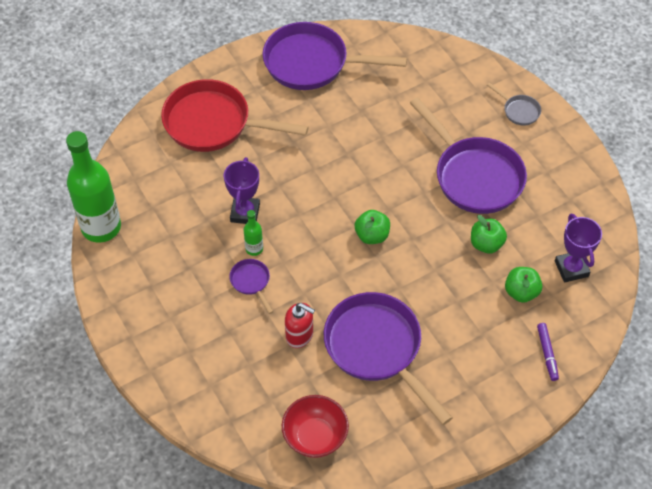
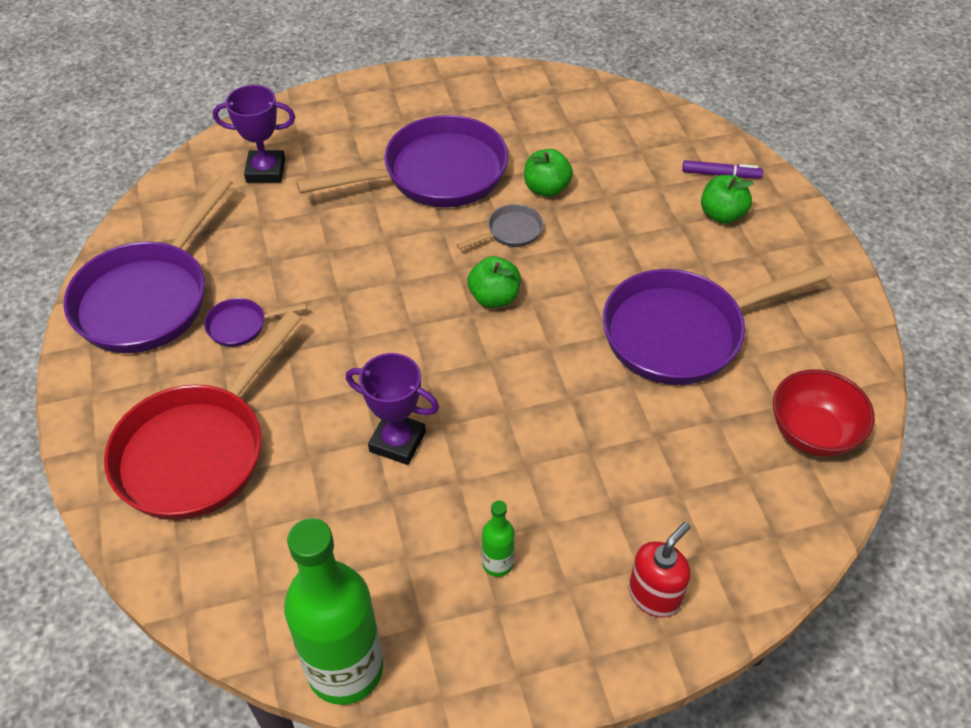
camera: 75 degrees left, 5 degrees down
purple pan [229,259,274,314] -> purple pan moved to [204,298,307,347]
green bottle [244,210,263,256] -> green bottle moved to [482,500,515,577]
red soap dispenser [285,303,315,348] -> red soap dispenser moved to [629,522,691,618]
grey pan [487,82,541,125] -> grey pan moved to [456,204,543,250]
green apple [505,267,542,303] -> green apple moved to [701,175,754,224]
purple trophy [555,214,602,283] -> purple trophy moved to [213,85,295,183]

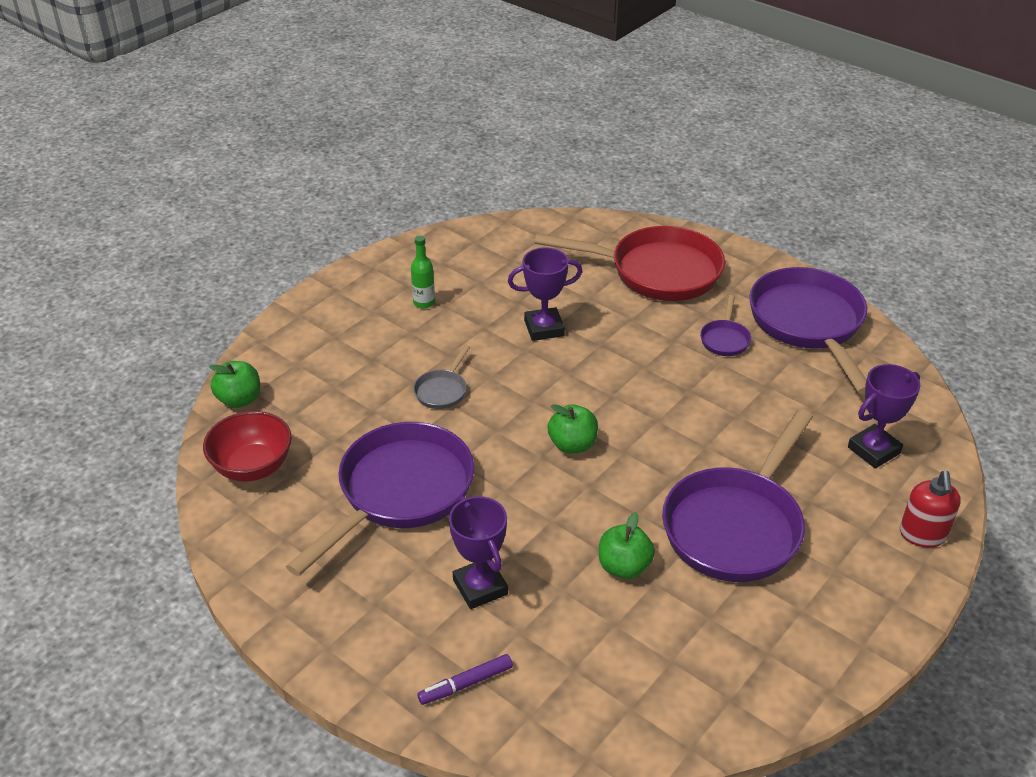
camera: 145 degrees right, 10 degrees down
red pan [104,311,301,520] -> red pan turned 105 degrees clockwise [535,226,725,301]
purple pan [204,298,307,347] -> purple pan turned 150 degrees clockwise [700,295,751,356]
green bottle [284,518,383,705] -> none
grey pan [456,204,543,250] -> grey pan moved to [413,345,470,409]
red soap dispenser [629,522,691,618] -> red soap dispenser moved to [900,471,961,547]
green apple [701,175,754,224] -> green apple moved to [209,361,260,408]
none -> purple trophy [449,496,508,609]

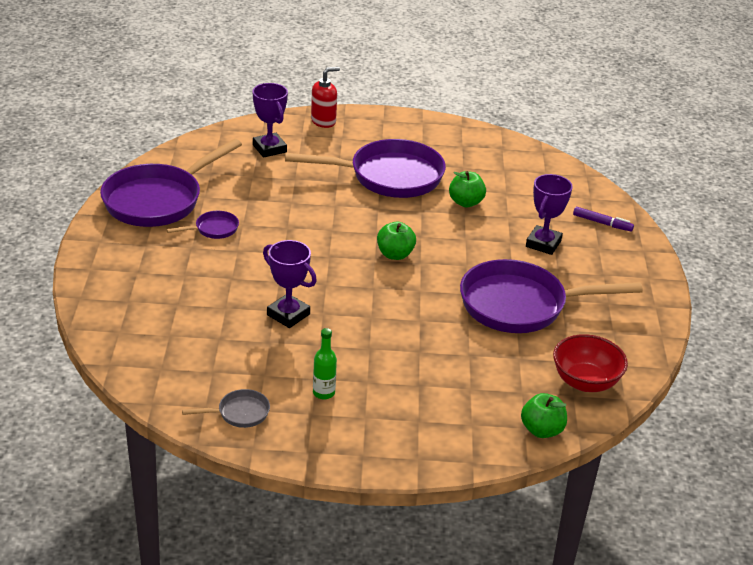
camera: 130 degrees left, 5 degrees down
grey pan [413,345,470,409] -> grey pan moved to [182,389,270,428]
red pan [535,226,725,301] -> none
purple trophy [848,364,920,469] -> purple trophy turned 45 degrees clockwise [252,83,288,158]

